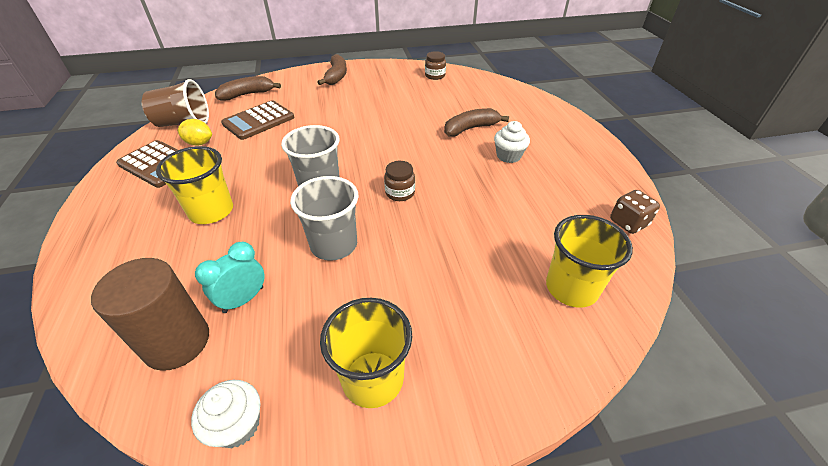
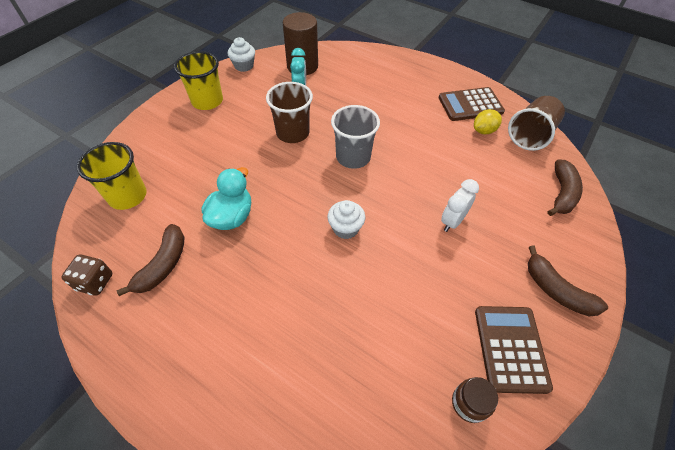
camera: 135 degrees right, 10 degrees up
yellow cup [156,146,233,224] -> none
brown calculator [221,100,294,140] -> brown calculator moved to [475,306,553,394]
grey cup [290,176,358,261] -> brown cup [266,82,313,143]
brown jar [384,161,415,201] -> none
brown banana [444,108,509,137] -> brown banana moved to [116,224,184,296]
white cupcake [494,121,530,163] -> white cupcake moved to [327,200,365,239]
none -> turquoise duck [202,167,251,230]
none -> white clock [441,179,479,232]

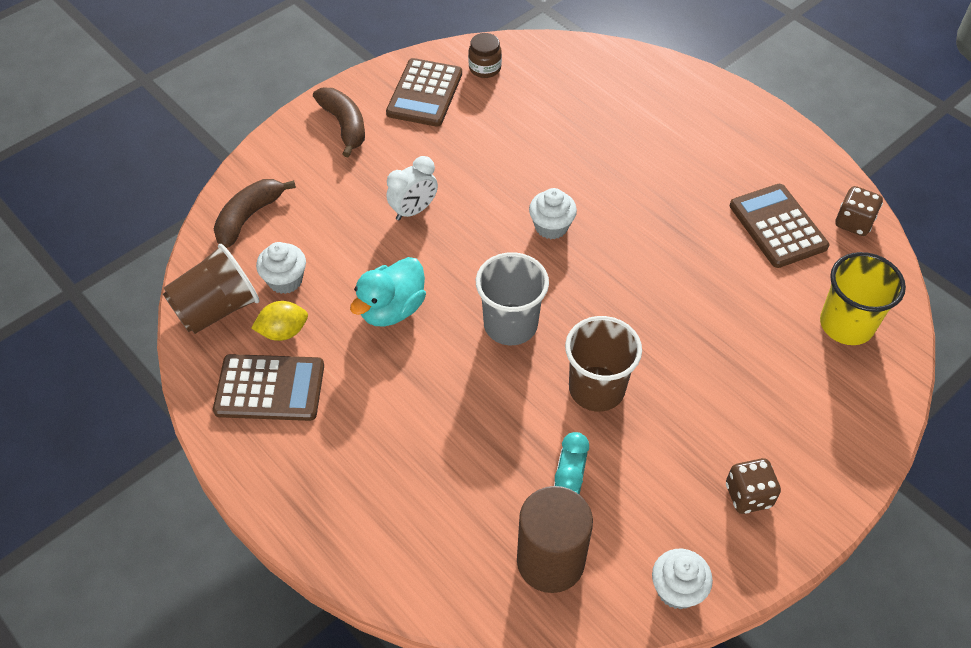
camera: 165 degrees left, 0 degrees up
brown banana [116,224,184,296] -> brown calculator [730,184,829,268]
yellow cup [174,51,223,110] -> brown dice [726,458,781,514]
turquoise duck [202,167,251,230] -> turquoise duck moved to [350,257,426,327]
none -> white cupcake [256,242,306,294]

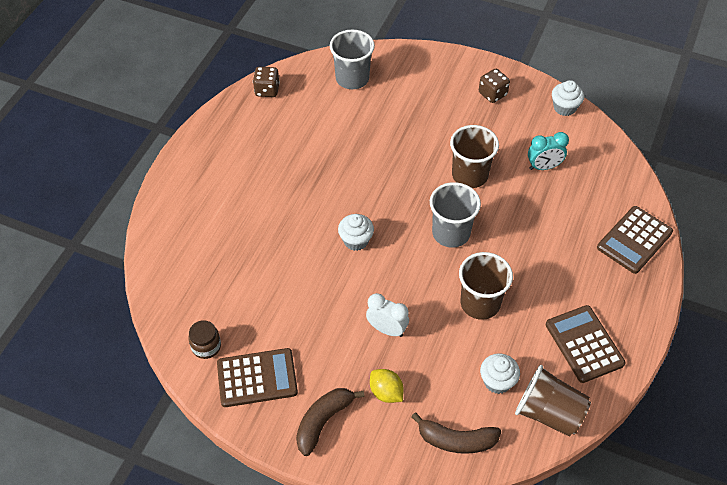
camera: 115 degrees left, 0 degrees up
yellow lemon [251,301,308,341] -> yellow lemon moved to [370,369,404,403]
turquoise duck [350,257,426,327] -> brown cup [459,252,513,320]
brown cylinder [517,486,593,593] -> none
brown calculator [730,184,829,268] -> brown calculator moved to [597,206,673,274]
yellow cup [820,252,906,345] -> grey cup [330,30,375,89]

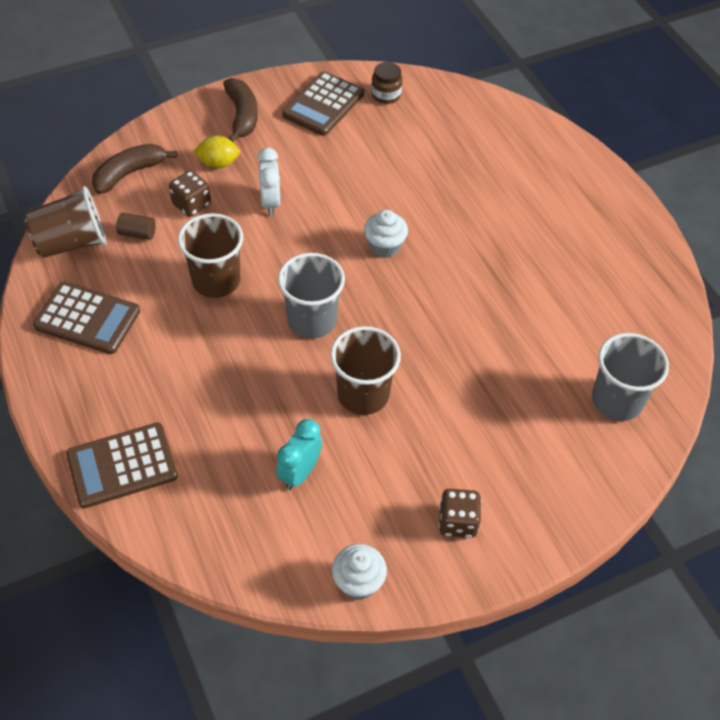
camera: 130 degrees right, 0 degrees up
brown dice [253,67,280,97] -> brown dice moved to [169,170,211,217]
white clock [366,293,409,337] -> white clock turned 75 degrees counterclockwise [257,148,281,215]
white cupcake [480,353,520,394] -> brown cylinder [116,213,156,240]
brown calculator [597,206,673,274] -> brown calculator turned 105 degrees counterclockwise [66,423,178,508]

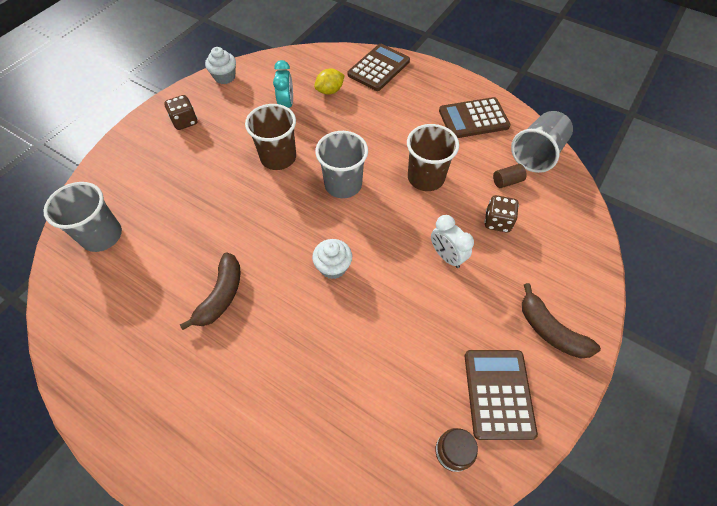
camera: 150 degrees right, 5 degrees up
brown cup [24,186,107,258] -> grey cup [511,111,573,173]
brown banana [92,144,177,194] -> brown banana moved to [180,252,240,330]
yellow lemon [193,135,240,168] -> yellow lemon moved to [314,69,345,95]

